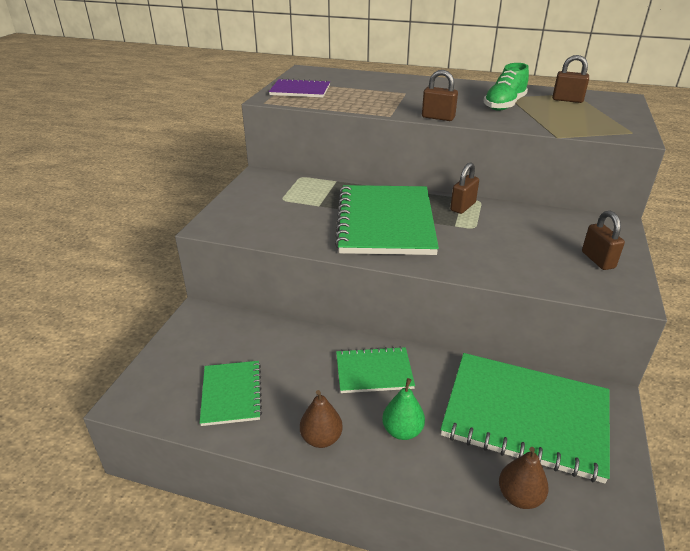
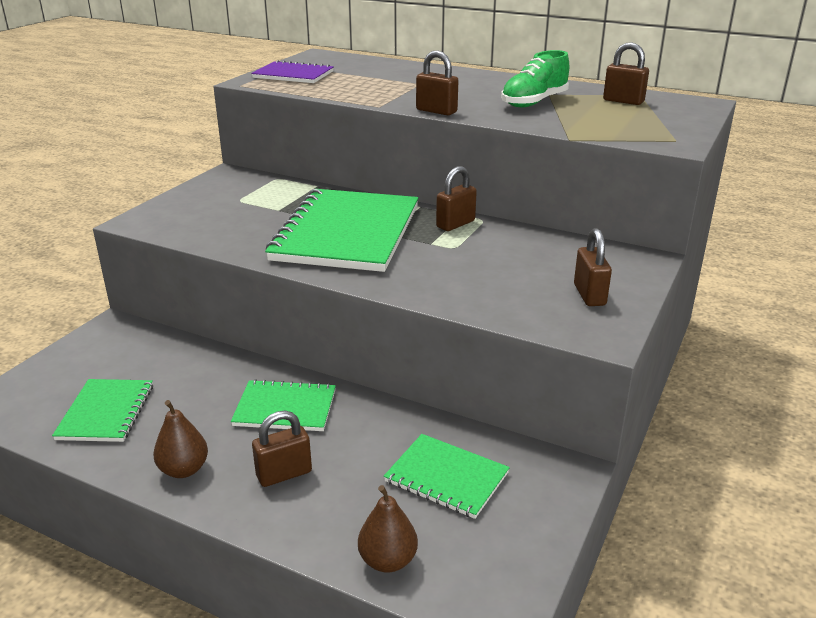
camera: 10 degrees right, 5 degrees down
green pear [382,378,425,440] -> brown padlock [252,411,312,487]
green notebook [440,353,610,483] -> green notebook [384,434,510,519], size x0.52

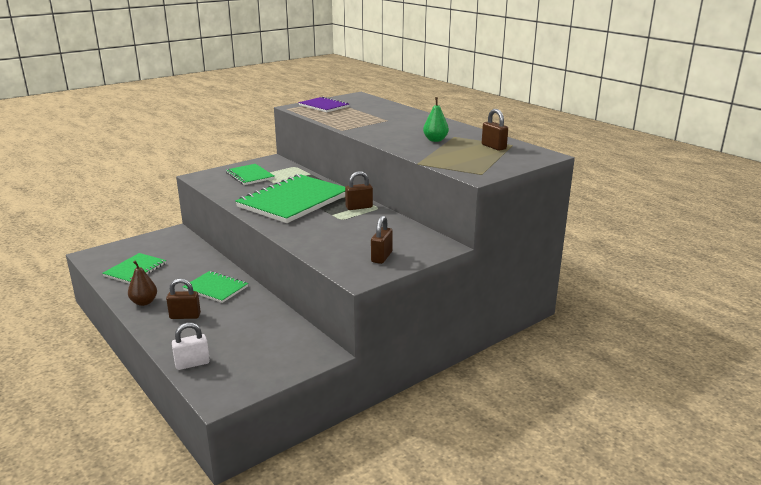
camera: 25 degrees right, 5 degrees down
brown pear [358,485,418,573] -> white padlock [172,322,210,370]
green notebook [384,434,510,519] -> green notebook moved to [226,164,275,185]
brown padlock [416,50,458,115] -> none
green shoe [501,50,569,107] -> green pear [423,97,449,142]

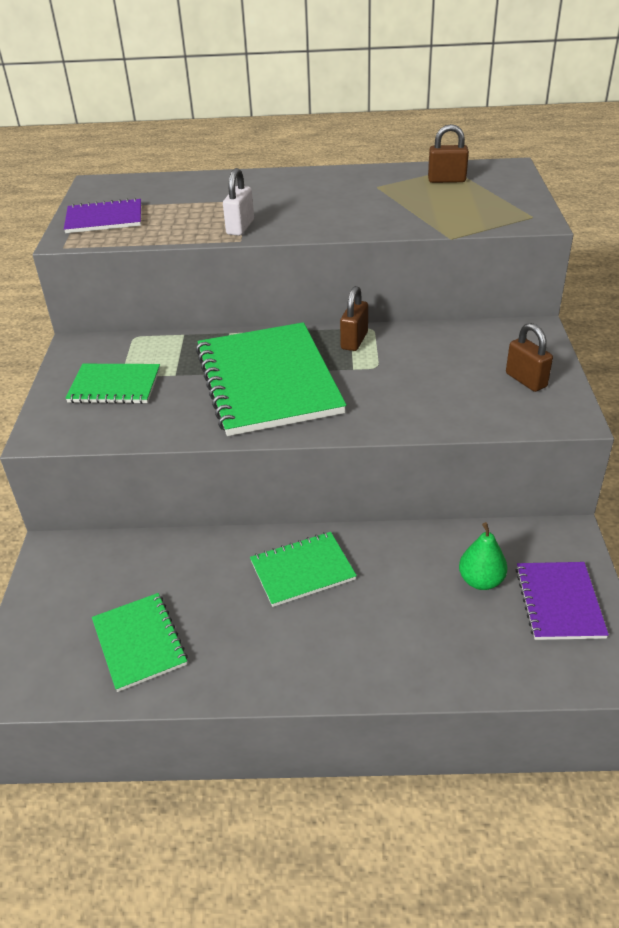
camera: 50 degrees left, 15 degrees up
brown pear [128,261,157,306] -> none
brown padlock [166,278,201,319] -> none
white padlock [172,322,210,370] -> white padlock moved to [223,168,254,236]
green pear [423,97,449,142] -> green pear moved to [459,522,508,590]
none -> purple notebook [516,562,609,640]

